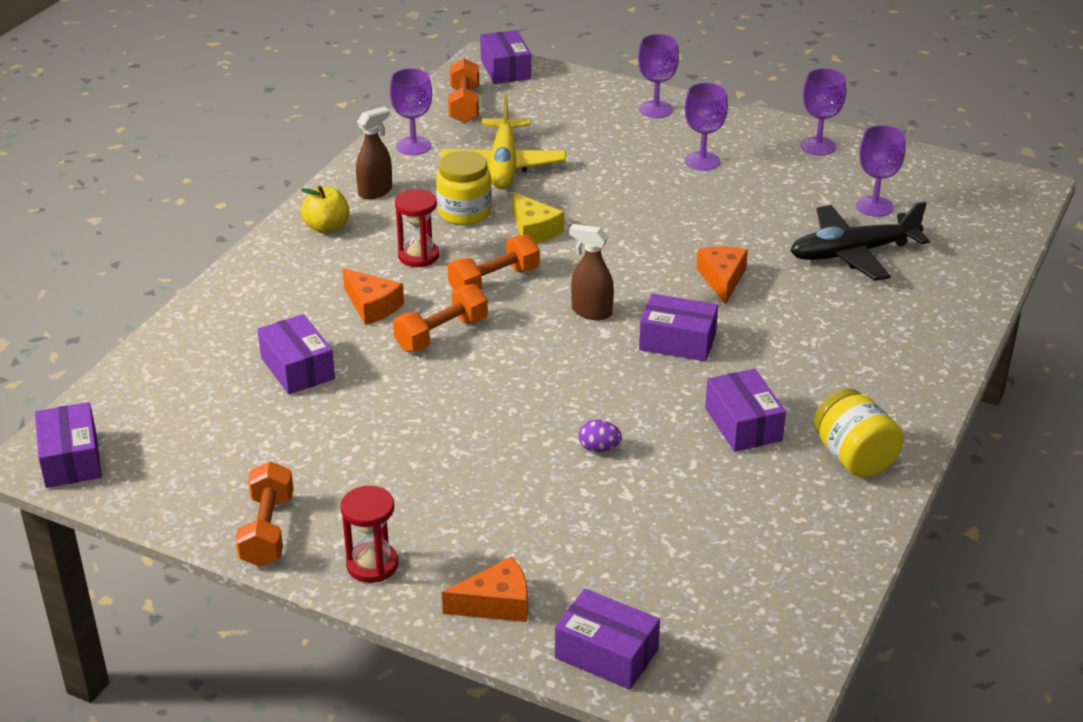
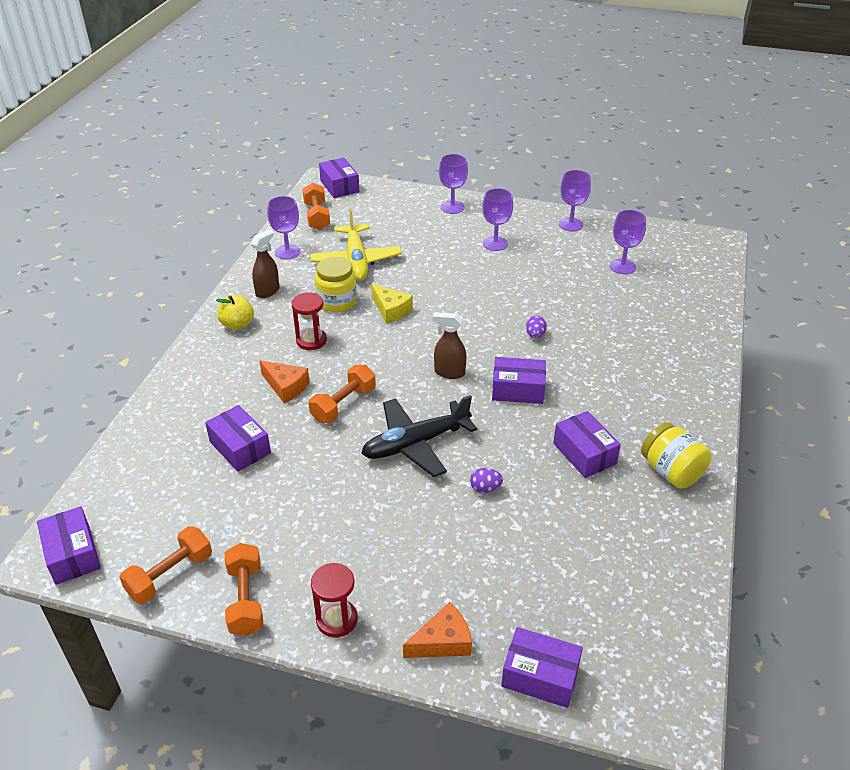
camera: 10 degrees left, 5 degrees up
orange dumbbell [448,235,540,290] -> orange dumbbell moved to [119,526,212,604]
orange cheese [696,247,748,304] -> purple egg [526,316,547,338]
black plane [790,201,930,281] -> black plane moved to [361,395,477,477]

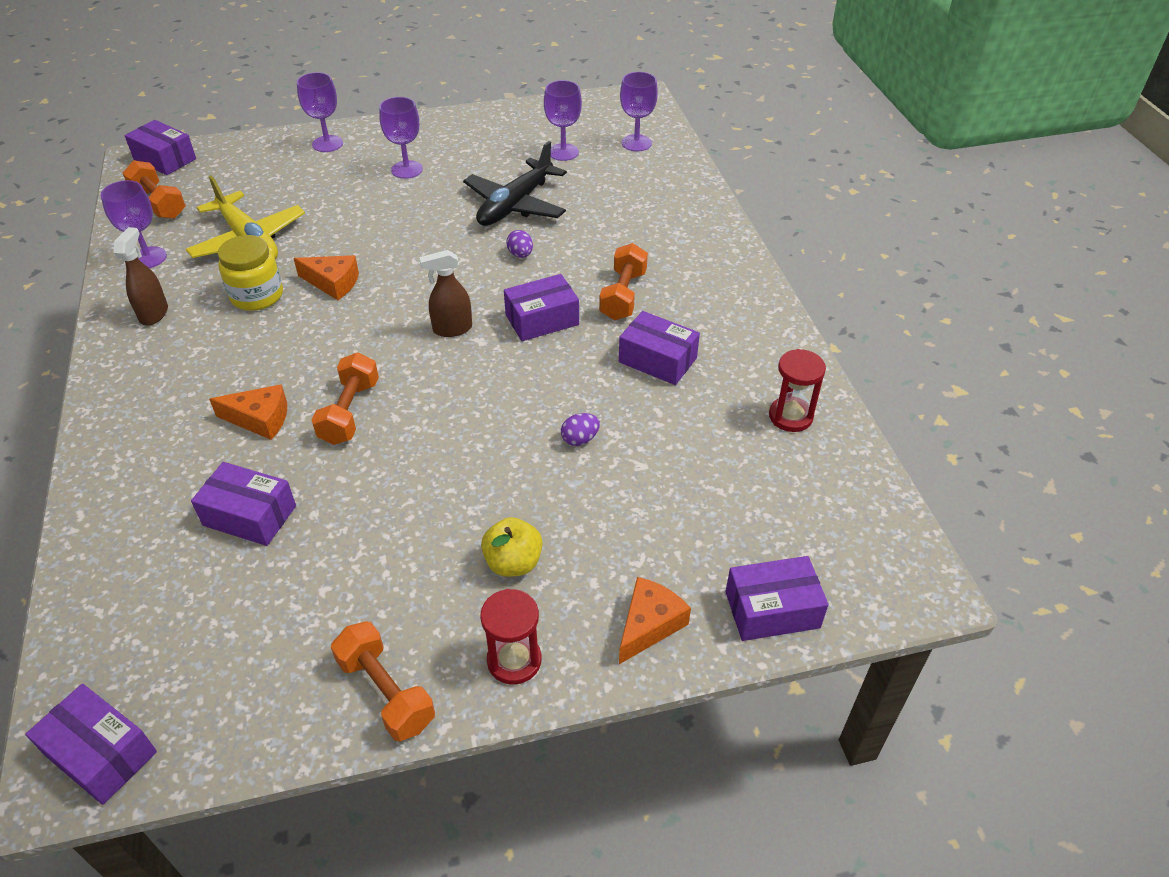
camera: 30 degrees left, 5 degrees up
orange dumbbell [119,526,212,604] -> orange dumbbell moved to [599,243,648,320]
yellow apple [216,295,254,330] -> yellow apple moved to [481,517,543,577]
red hourglass [291,292,327,350] -> red hourglass moved to [769,349,826,432]
black plane [361,395,477,477] -> black plane moved to [463,141,567,226]
yellow cheese [371,284,413,324] -> orange cheese [293,255,359,300]
purple goblet [559,170,591,231] -> purple goblet moved to [620,72,658,151]
yellow jar [641,422,712,489] -> none

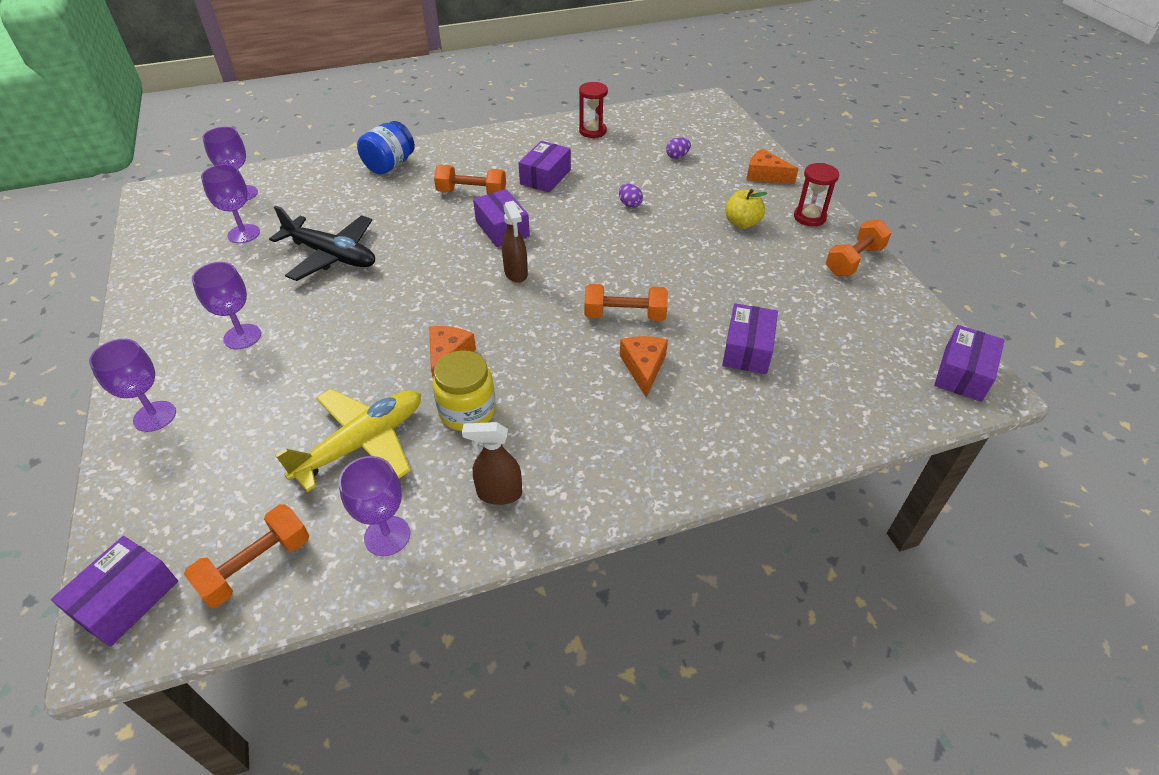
camera: 95 degrees left, 0 degrees up
purple egg [506,230,533,258] -> purple egg moved to [666,137,691,159]
purple box [726,556,828,641] -> none
none -> blue jar [357,121,415,175]

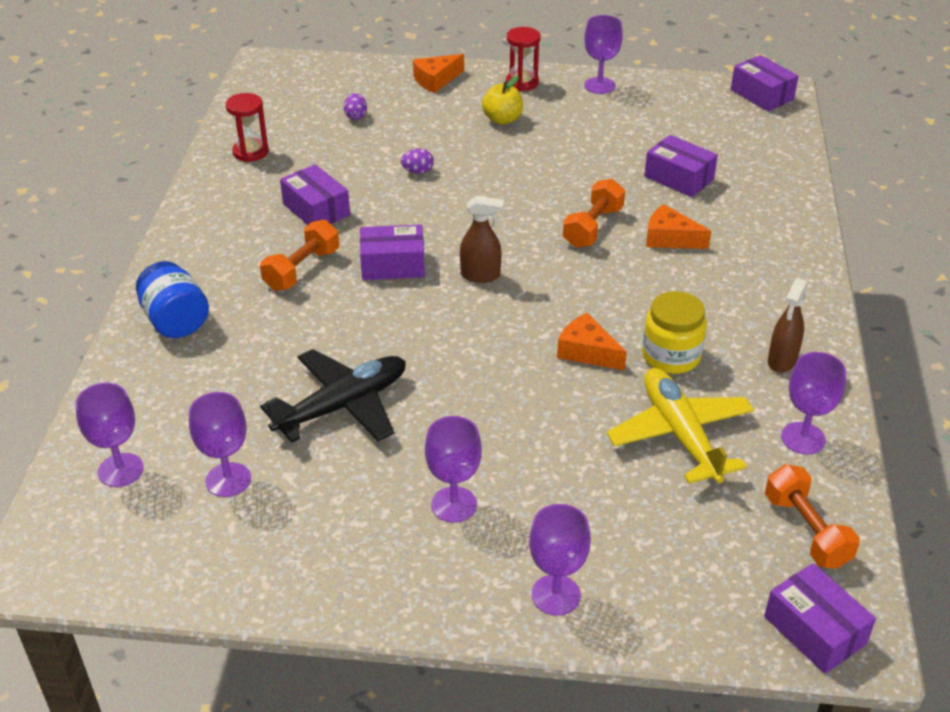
camera: 65 degrees left, 5 degrees down
orange dumbbell [826,220,892,276] -> purple goblet [584,15,623,94]

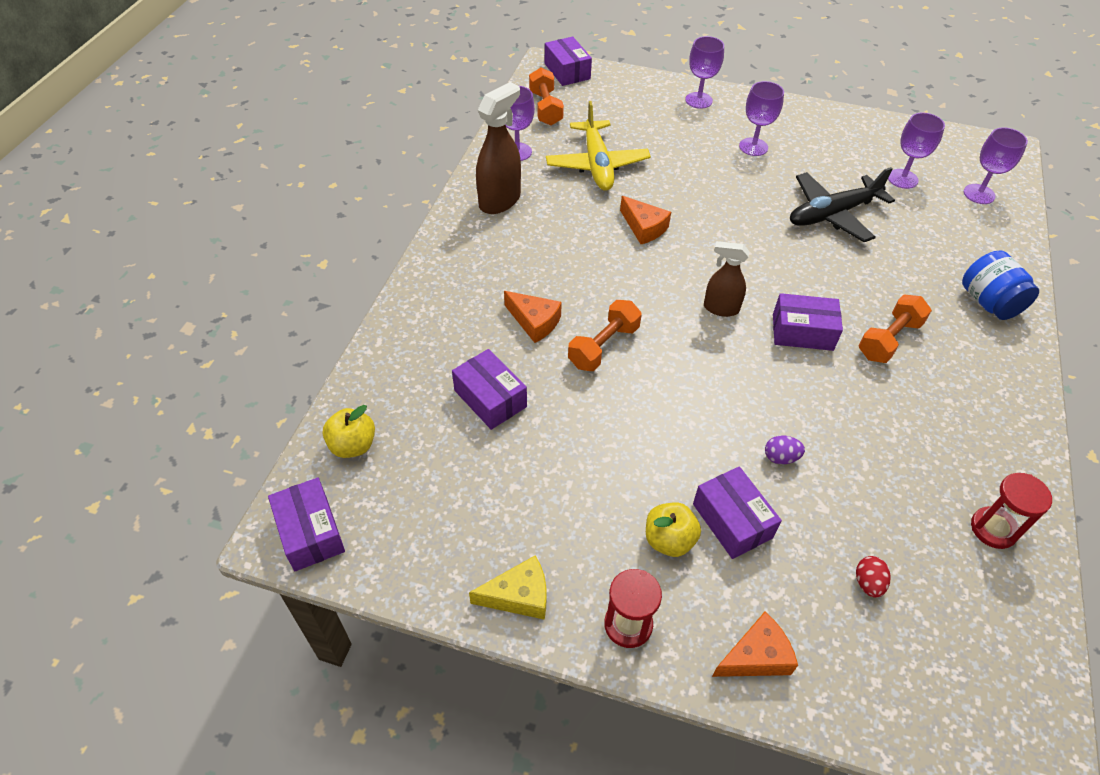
camera: 170 degrees left, 10 degrees up
purple box [280,164,350,225] -> purple box moved to [693,466,782,559]
purple egg [344,93,367,120] -> red egg [856,556,891,598]
purple goblet [584,15,623,94] -> yellow cheese [469,555,547,620]
yellow jar [642,291,707,374] -> none
brown spray bottle [768,278,808,373] -> brown spray bottle [476,82,521,214], size x1.58
none -> yellow apple [322,405,375,458]

